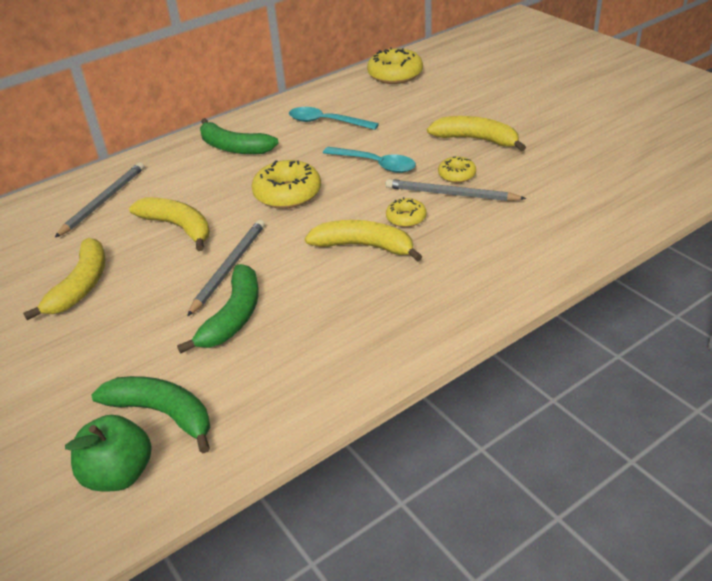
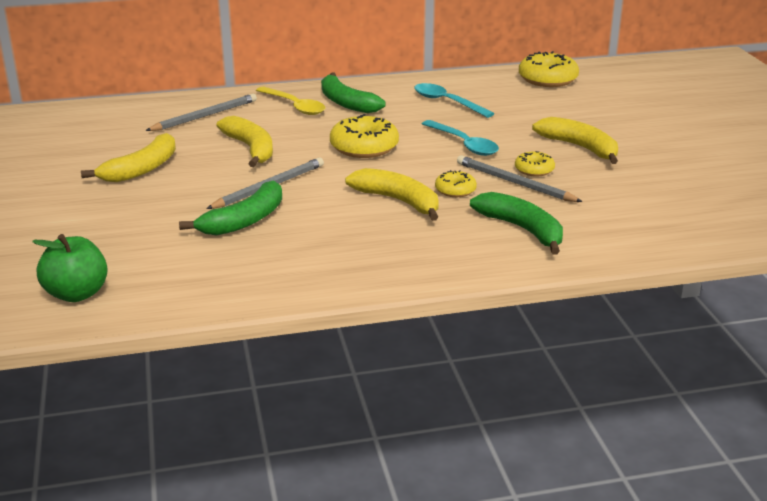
camera: 20 degrees right, 10 degrees down
green banana [91,376,210,453] -> green banana moved to [470,192,563,255]
none -> yellow spoon [256,87,325,115]

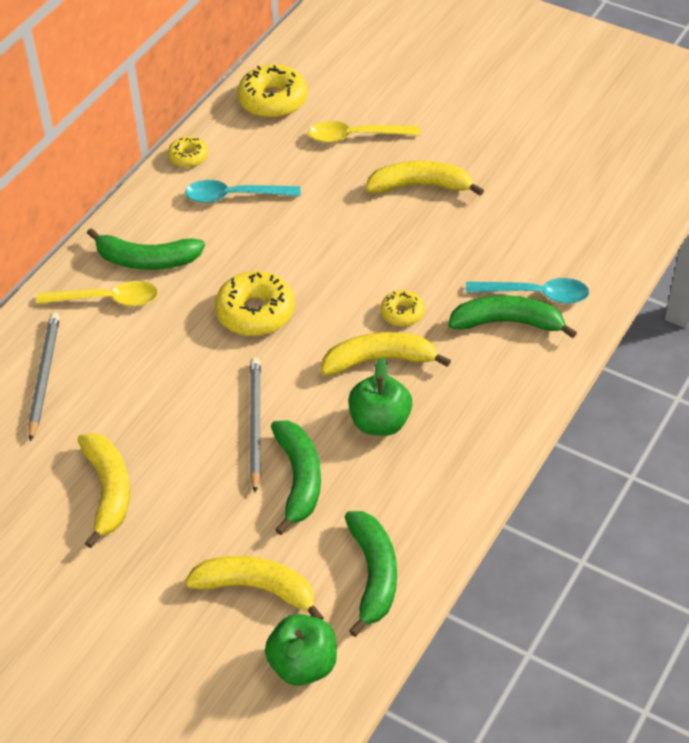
camera: 45 degrees left, 20 degrees up
yellow banana [216,116,273,167] -> yellow banana moved to [185,556,324,620]
turquoise spoon [422,120,499,156] -> turquoise spoon moved to [466,278,589,304]
grey pencil [457,155,582,202] -> none
yellow donut [515,151,555,176] -> yellow donut moved to [168,136,208,168]
none -> yellow spoon [308,121,420,143]
none -> green banana [345,511,397,637]
none -> green apple [348,357,412,436]

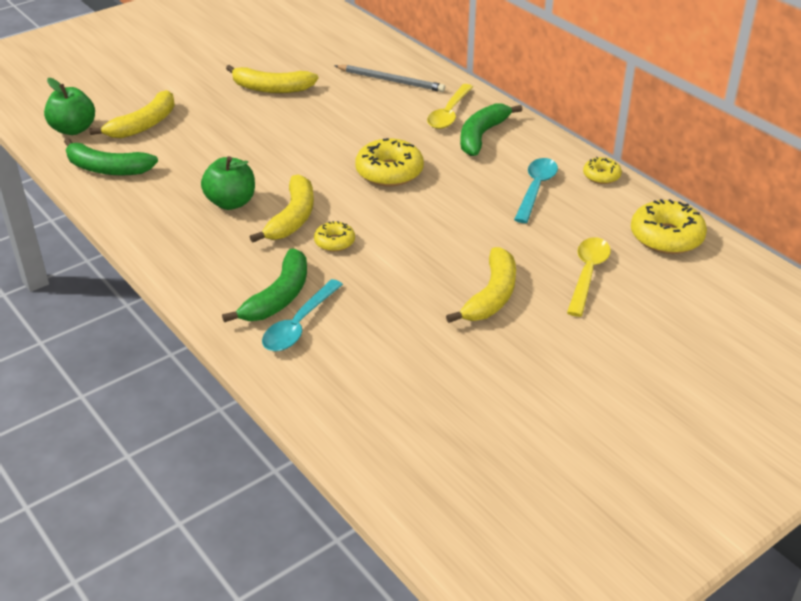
camera: 110 degrees right, 10 degrees down
grey pencil [250,358,261,493] -> none
green banana [271,421,321,535] -> none

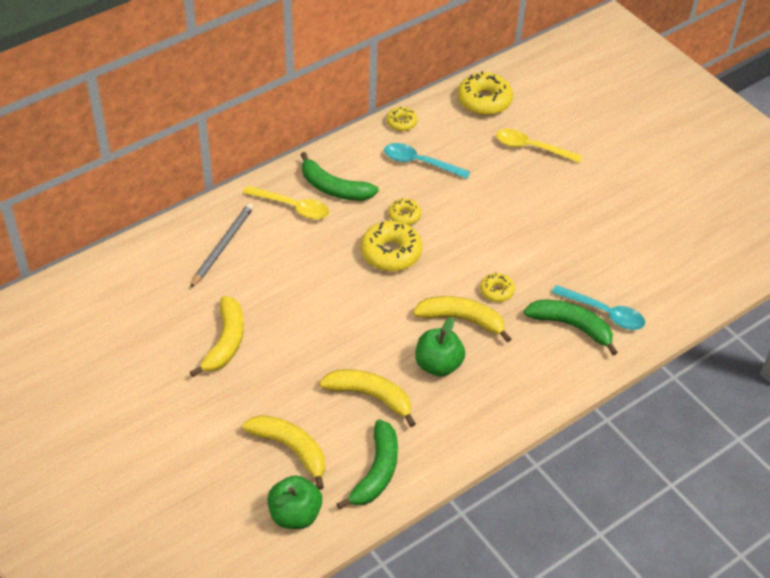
camera: 90 degrees left, 10 degrees up
yellow banana [446,247,516,323] -> yellow banana moved to [320,369,416,427]
none -> yellow donut [388,198,422,225]

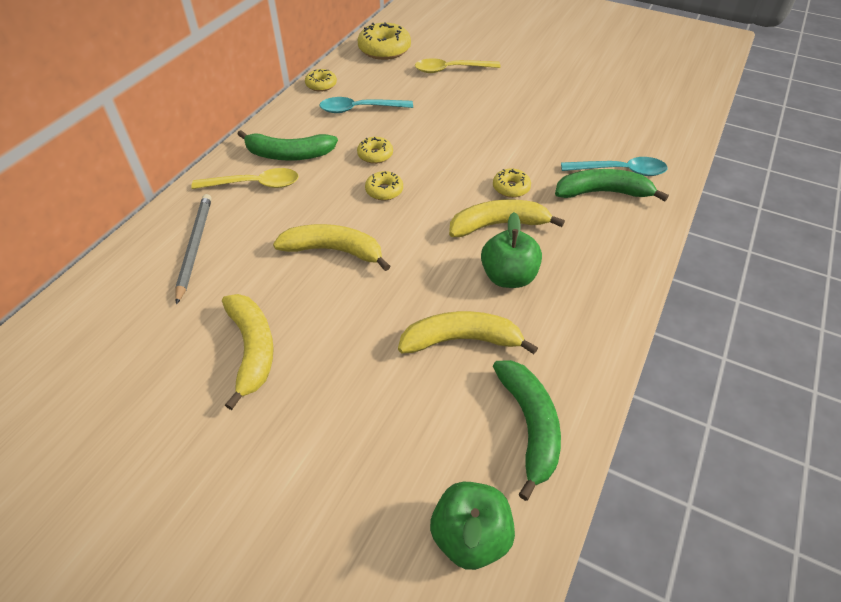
camera: 25 degrees left, 0 degrees up
yellow banana [242,415,325,490] -> yellow banana moved to [273,224,390,271]
yellow donut [361,221,422,271] -> yellow donut [365,171,403,201], size x0.55

